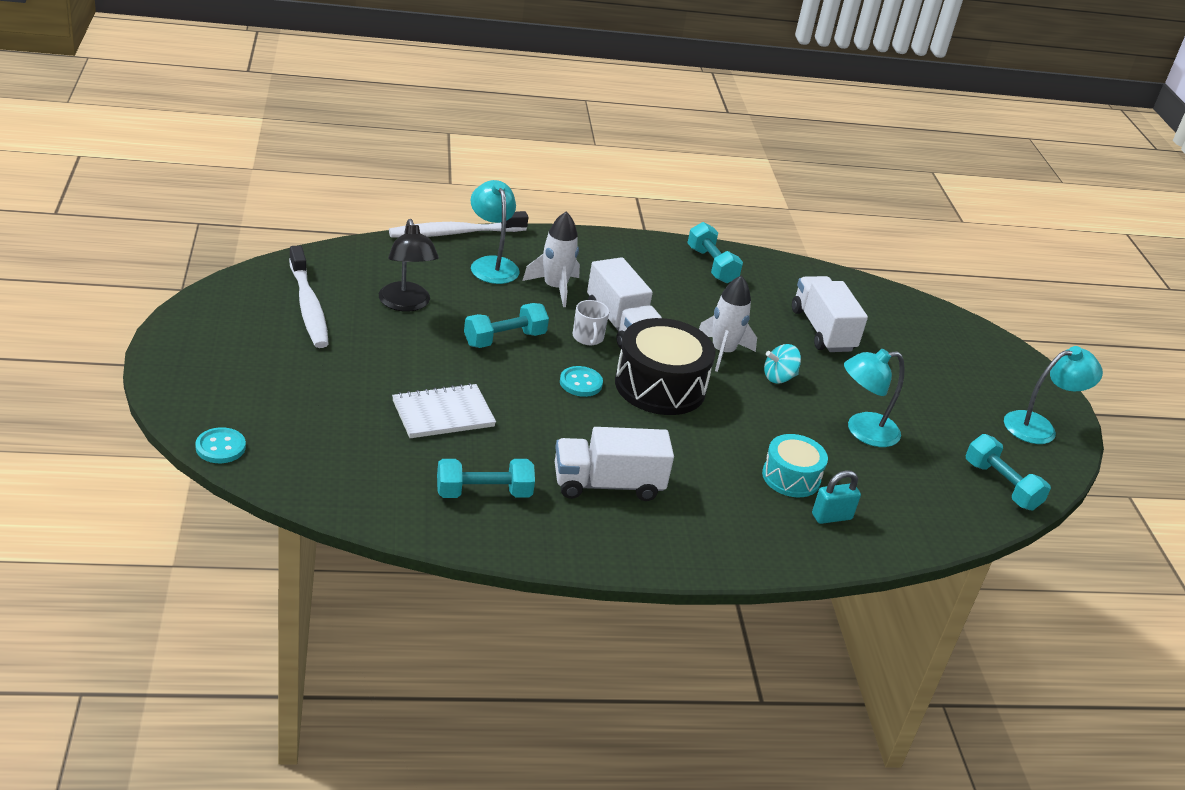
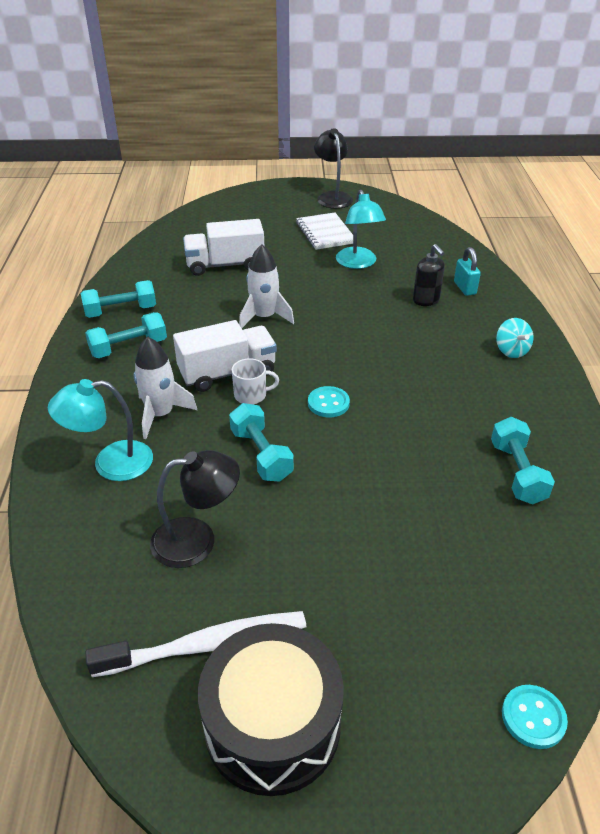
camera: 80 degrees left, 5 degrees up
white toothbrush [389,211,528,238] -> none
white notebook [392,383,496,438] -> white notebook moved to [296,212,353,250]
white truck [555,427,674,501] -> none
black drum [615,318,716,415] -> black drum moved to [198,623,344,796]
turquoise drum [762,434,828,497] -> black soap dispenser [413,244,445,306]
turquoise spinning top [764,344,801,384] -> turquoise spinning top moved to [496,318,534,358]
turquoise dumbbell [966,434,1051,510] -> turquoise dumbbell moved to [85,312,167,358]
turquoise lamp [1004,346,1103,444] -> black lamp [314,128,353,209]

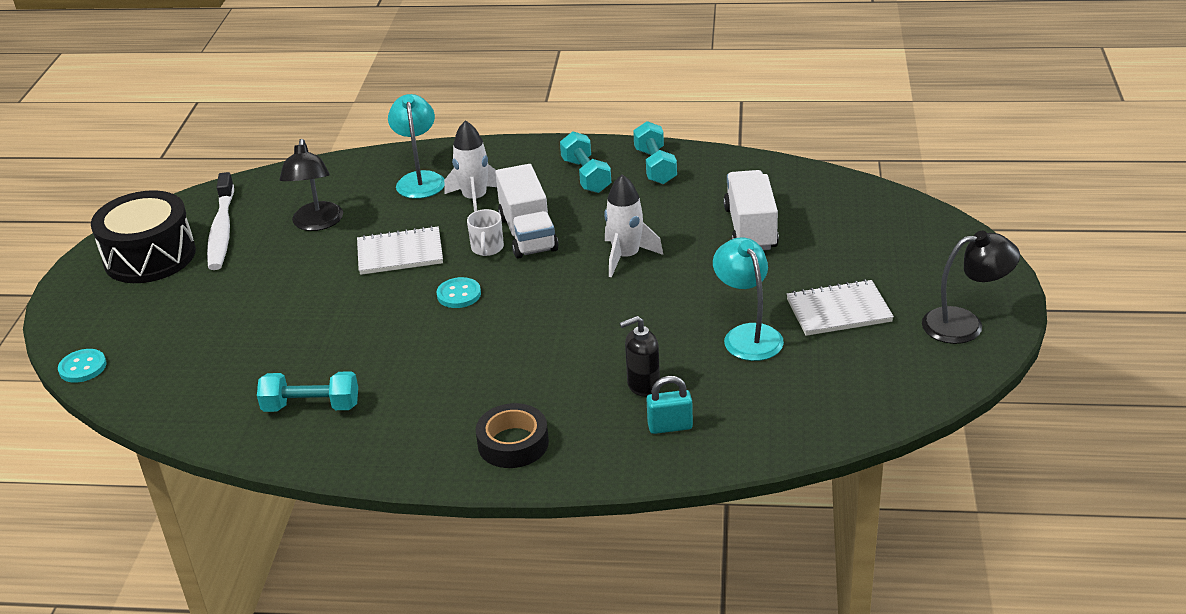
camera: 100 degrees right, 5 degrees down
turquoise dumbbell [229,403,294,482] -> white notebook [357,226,443,275]
turquoise lamp [336,190,386,269] -> turquoise lamp turned 75 degrees clockwise [713,237,784,361]
turquoise spinning top [496,318,534,358] -> black tape [476,403,549,468]

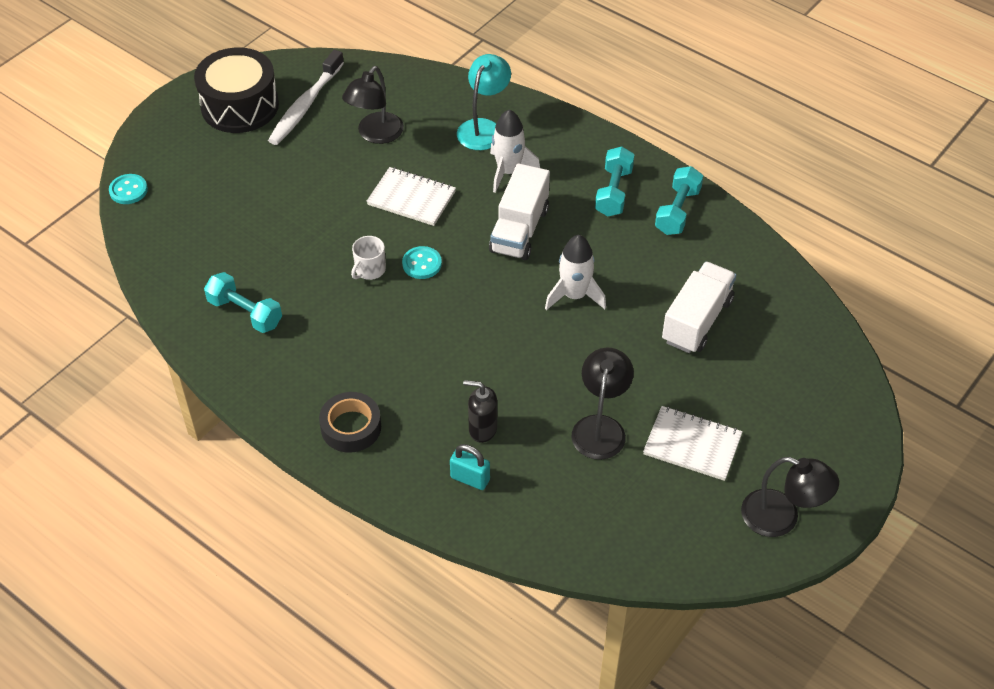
camera: 30 degrees right, 15 degrees up
white mug [467,209,504,256] -> white mug moved to [351,236,386,280]
turquoise lamp [713,237,784,361] -> black lamp [571,348,634,460]

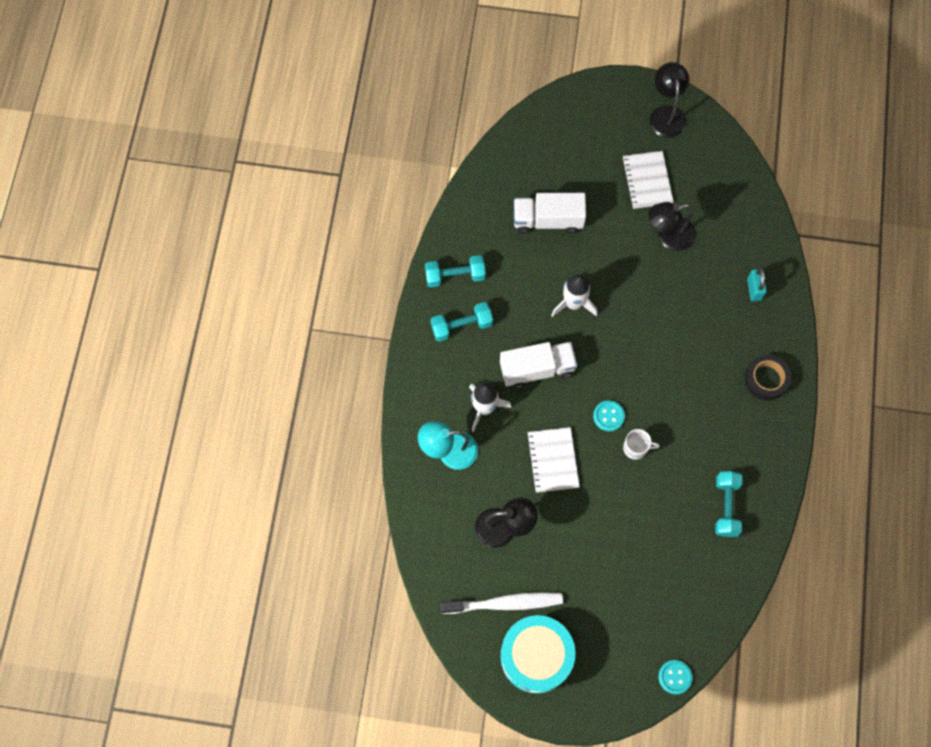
camera: 120 degrees left, 20 degrees up
black drum [194,48,279,133] -> turquoise drum [500,615,576,694]
black soap dispenser [463,380,497,443] -> none

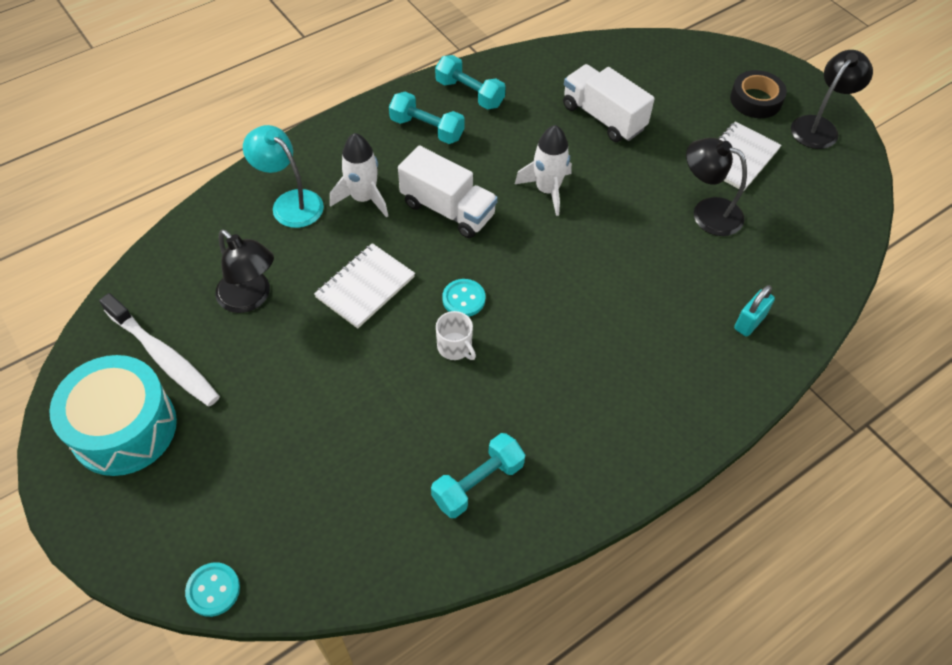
camera: 45 degrees right, 15 degrees down
black tape [744,355,791,400] -> black tape moved to [730,70,787,118]

